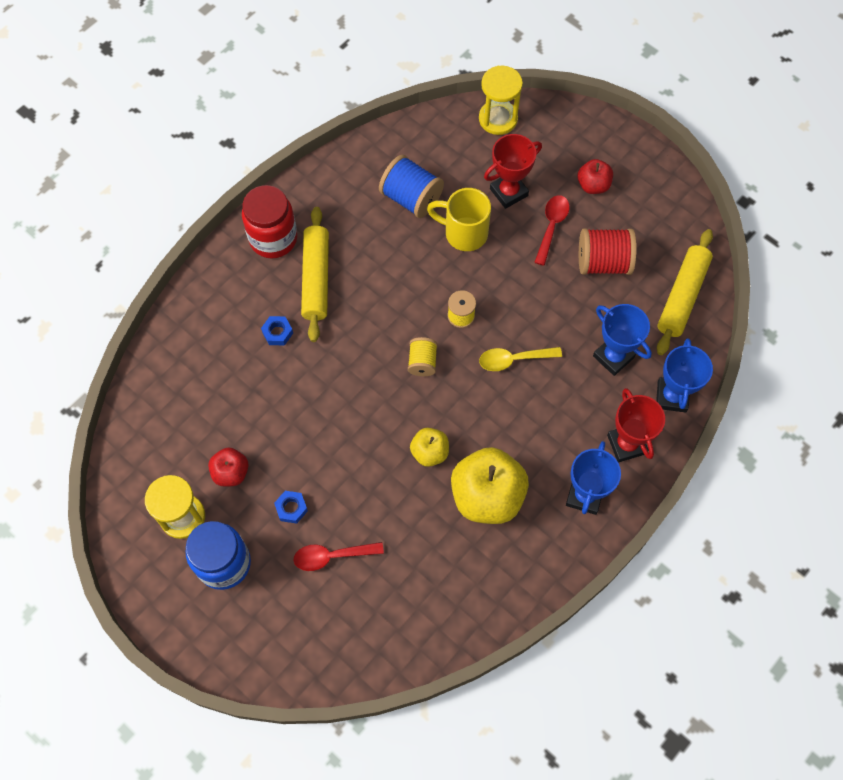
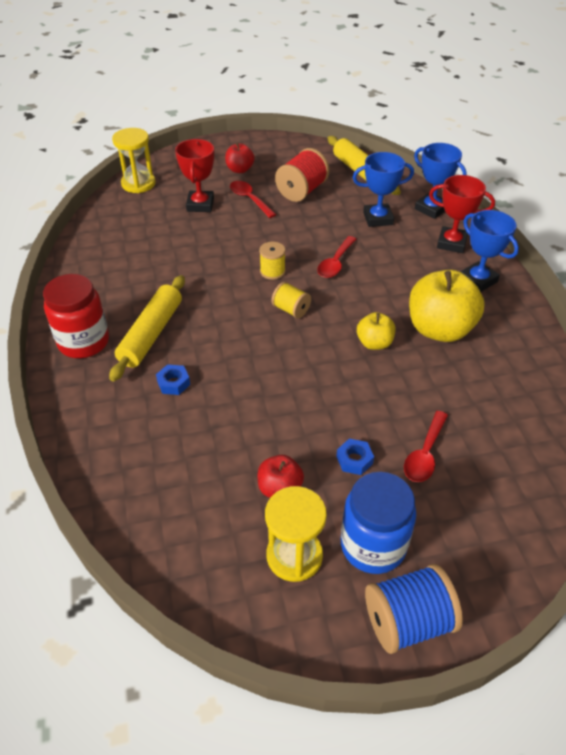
camera: 55 degrees left, 20 degrees down
yellow rolling pin [301,207,329,342] -> yellow rolling pin turned 75 degrees clockwise [109,275,185,381]
blue spool [379,155,444,218] -> blue spool moved to [365,564,463,654]
yellow mug [427,188,491,251] -> none
yellow spoon [479,347,562,371] -> red spoon [317,236,356,278]

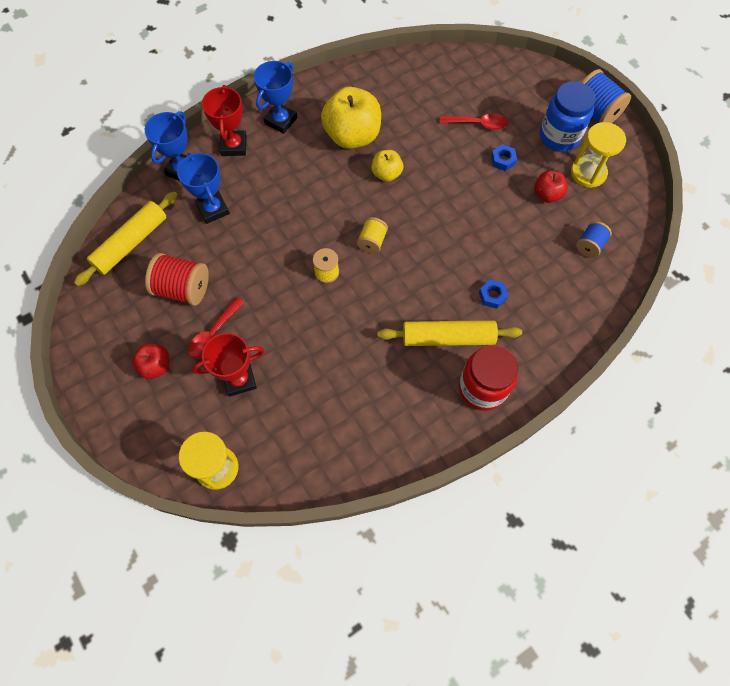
camera: 110 degrees left, 20 degrees up
red spoon [317,236,356,278] -> none
none -> blue spool [576,221,612,258]

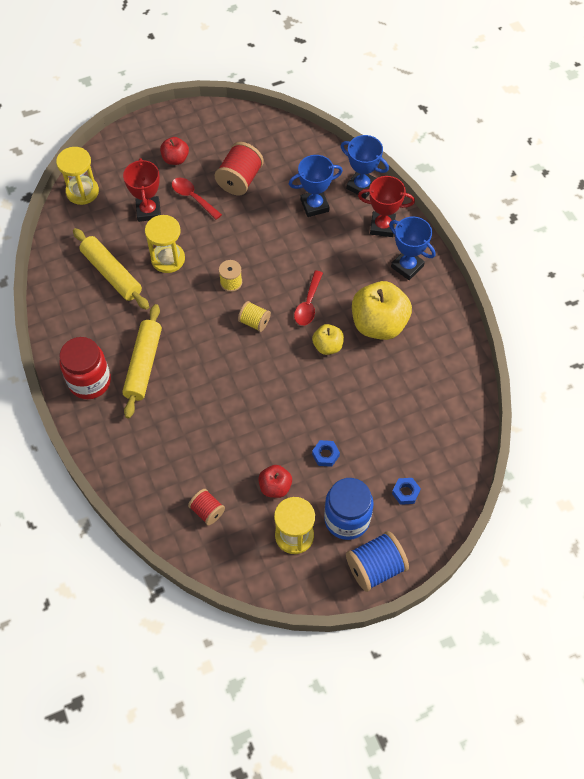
camera: 100 degrees right, 5 degrees down
yellow rolling pin [74,191,178,286] -> yellow rolling pin moved to [73,228,149,310]
red spoon [440,113,508,130] -> red spoon moved to [294,271,323,326]
blue nut [479,280,509,309] -> blue nut moved to [392,478,421,505]
blue spool [576,221,612,258] -> red spool [188,489,225,525]
none -> yellow hourglass [145,215,185,273]

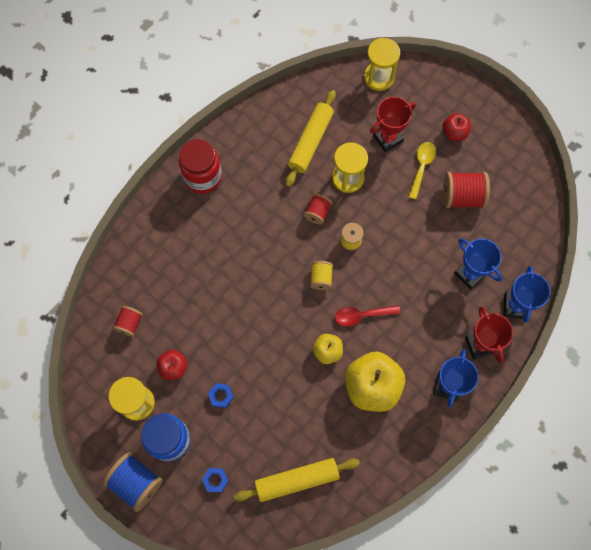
camera: 65 degrees right, 10 degrees up
yellow rolling pin [122,304,162,419] -> yellow rolling pin moved to [234,458,360,502]
red spoon [172,178,222,220] -> yellow spoon [408,142,436,200]
none -> red spool [304,194,332,224]

